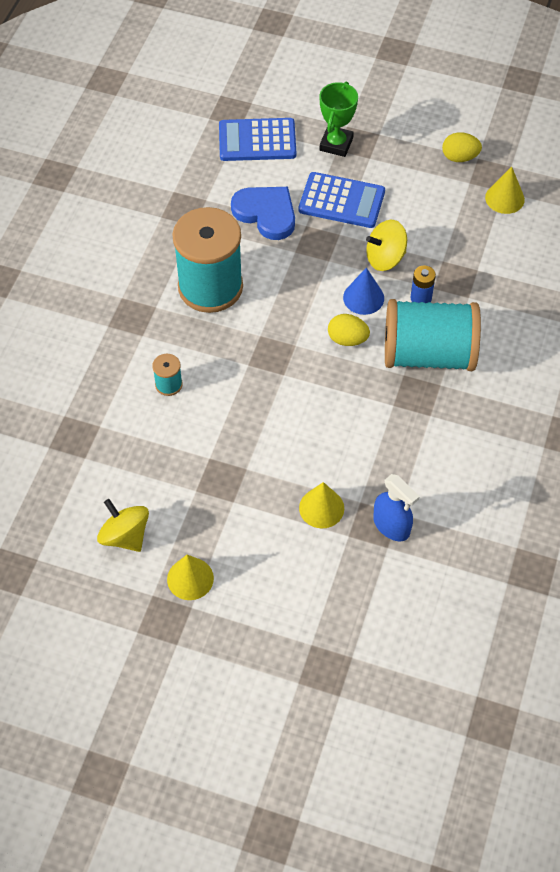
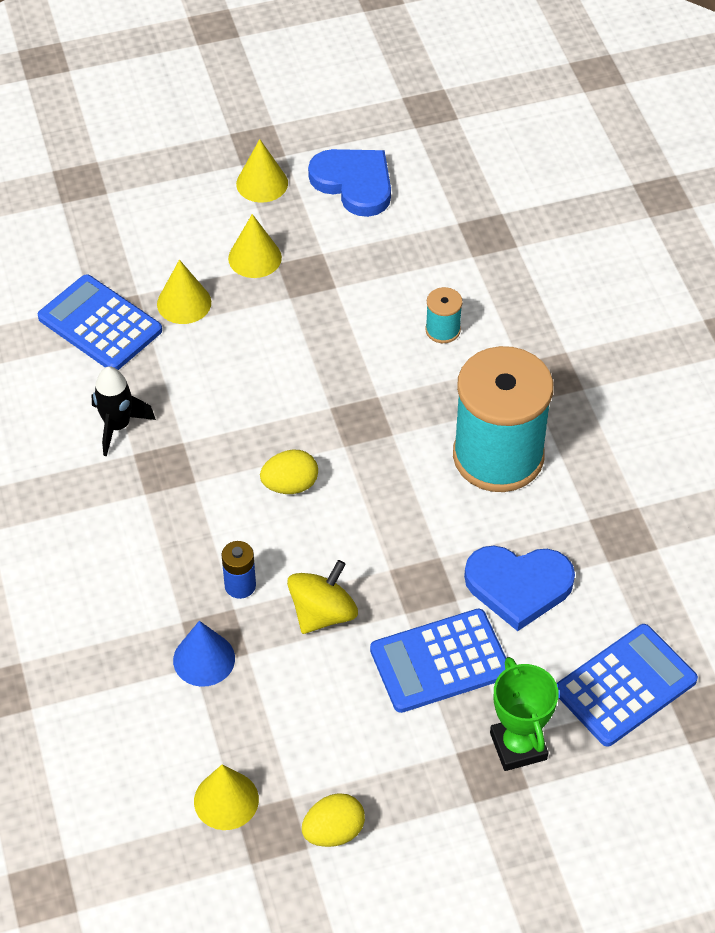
camera: 145 degrees right, 5 degrees down
yellow spinning top [97,499,149,552] -> blue heart [308,149,391,217]
blue cone [343,267,384,315] -> blue cone moved to [173,621,235,687]
blue spray bottle [373,474,420,541] -> blue calculator [38,274,162,370]
turquoise spool [385,299,481,371] -> none
none -> black rocket [91,366,156,456]
none -> yellow cone [228,214,282,278]

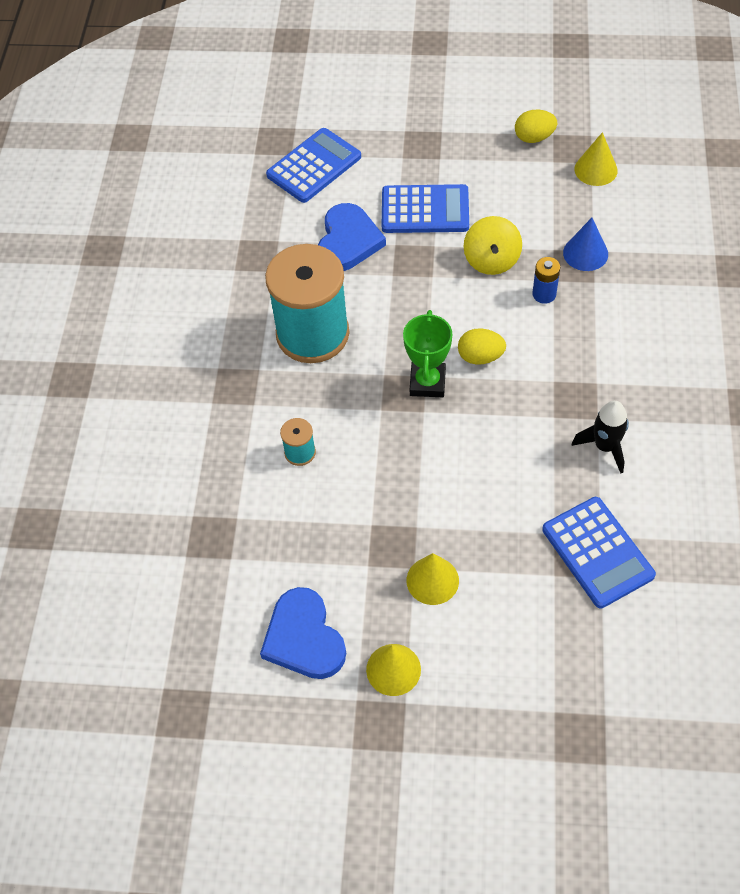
camera: 155 degrees left, 5 degrees up
yellow cone [157,260,211,324] -> none
yellow spinning top [287,560,358,634] -> yellow spinning top turned 60 degrees counterclockwise [464,216,522,275]
blue heart [464,546,575,631] -> blue heart turned 75 degrees clockwise [318,203,386,271]
green trophy [490,657,559,771] -> green trophy moved to [403,310,452,397]
blue calculator [556,624,698,747] -> blue calculator turned 150 degrees clockwise [266,128,361,203]

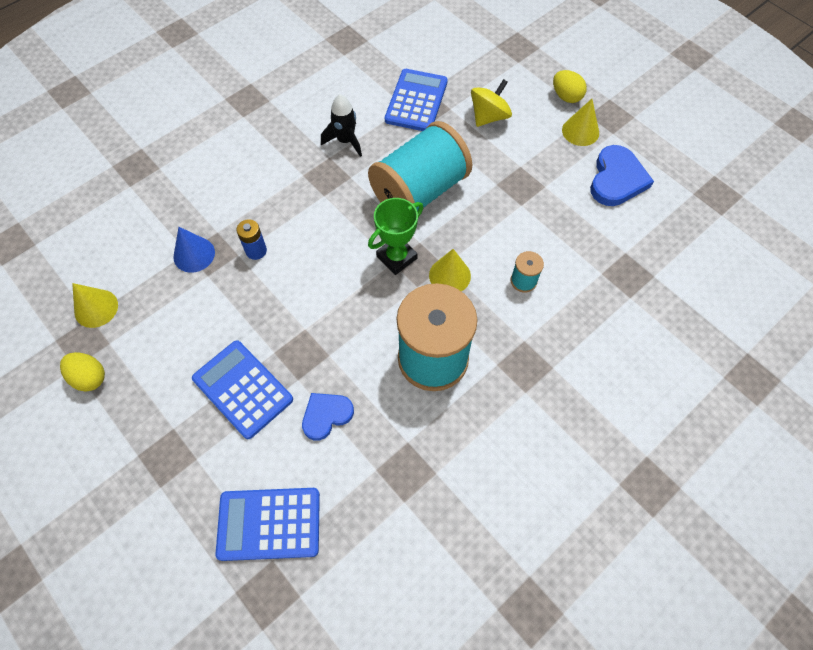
camera: 140 degrees left, 5 degrees up
blue heart [318,203,386,271] -> blue heart [302,393,354,441], size x0.66
yellow cone [407,553,459,605] -> yellow cone moved to [429,249,471,291]
yellow egg [458,328,506,364] -> yellow egg moved to [553,70,587,103]
yellow spinning top [464,216,522,275] -> yellow spinning top moved to [471,79,512,127]
none -> turquoise spool [368,121,472,211]

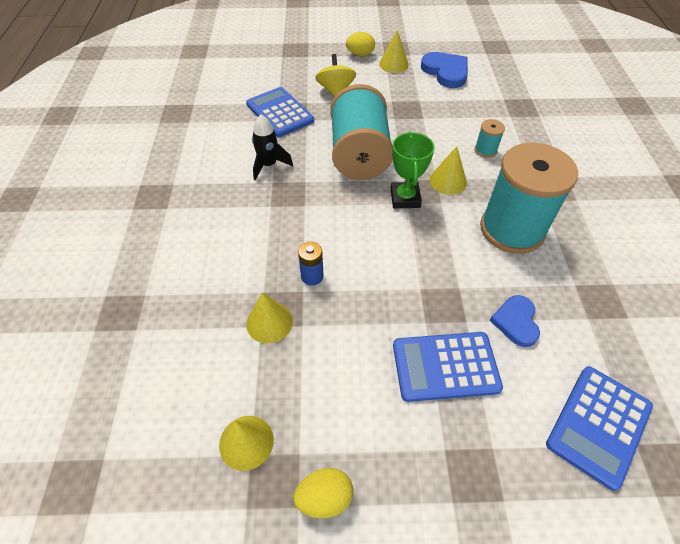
camera: 50 degrees left, 10 degrees down
blue cone [173,227,215,273] -> yellow cone [246,292,293,343]

